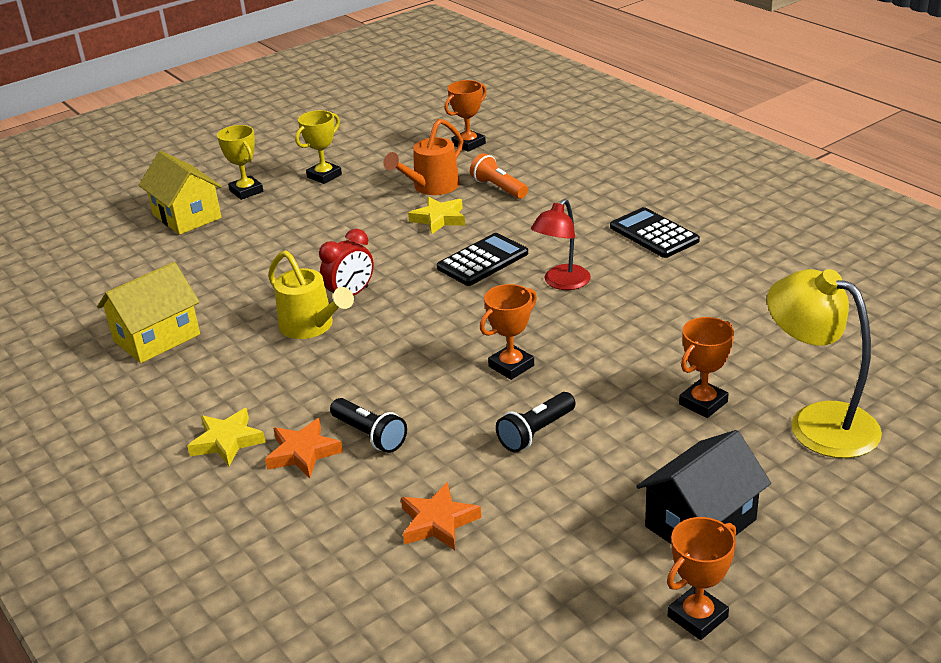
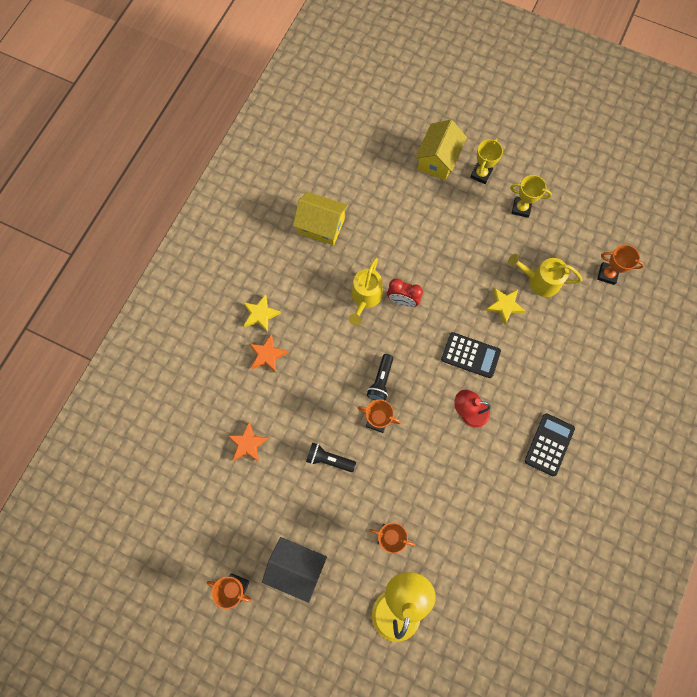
camera: 60 degrees right, 40 degrees up
black flashlight [330,398,407,453] -> black flashlight moved to [367,354,393,401]
orange watering can [383,119,463,195] -> yellow watering can [508,254,582,297]
orange flashlight [470,153,528,199] -> none

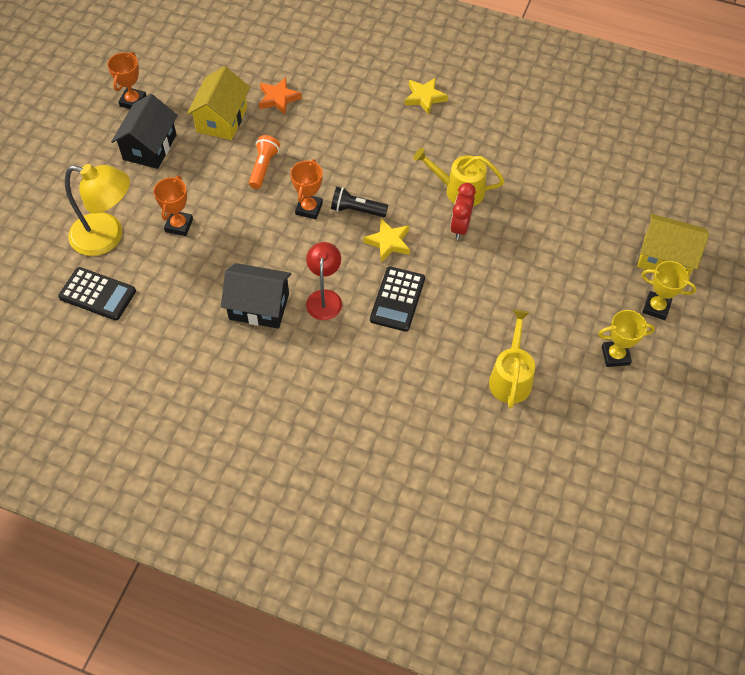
camera: 85 degrees right, 15 degrees down
orange star [249,334,288,373] -> none
yellow house [293,192,348,246] -> yellow house moved to [187,66,250,140]
black flashlight [306,442,356,472] -> orange flashlight [249,135,280,189]
yellow star [485,288,525,325] -> yellow star moved to [364,219,410,262]
yellow trophy [510,175,552,218] -> yellow trophy turned 75 degrees clockwise [598,310,655,367]
black calculator [525,413,575,476] -> black calculator moved to [58,267,136,320]
orange trophy [597,244,644,285] -> none
none -> black house [221,263,291,329]

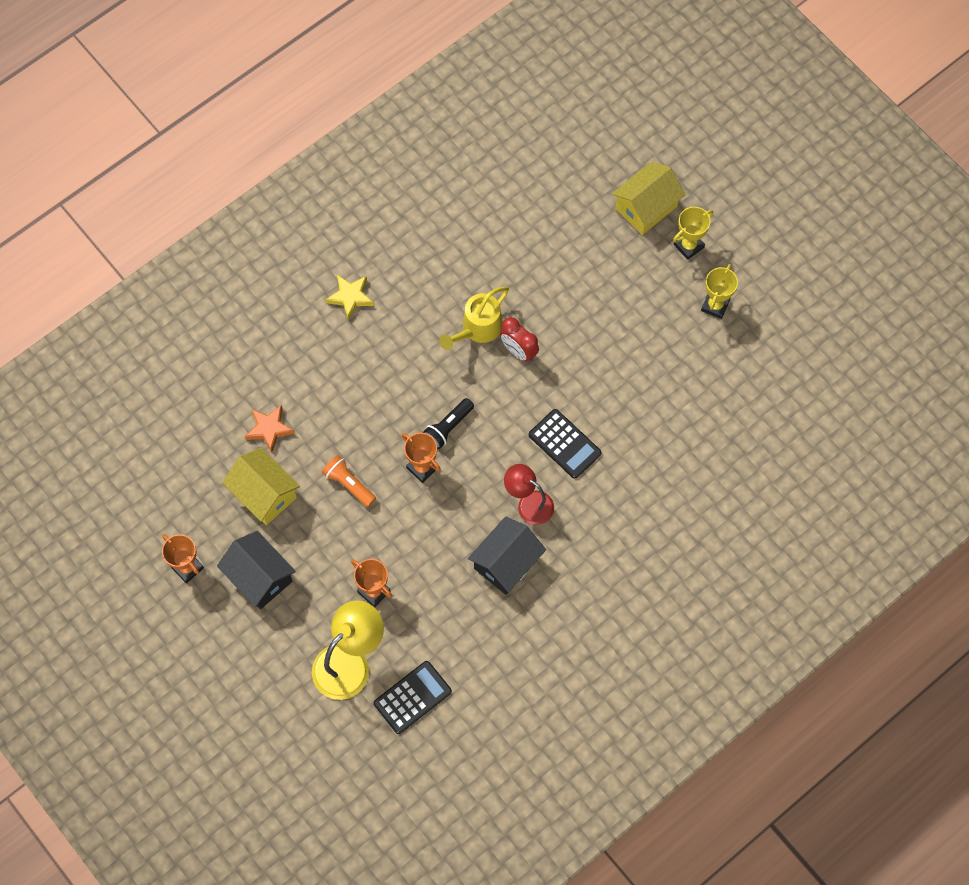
camera: 60 degrees left, 10 degrees up
yellow star [364,219,410,262] -> none
yellow watering can [489,310,535,409] -> none

